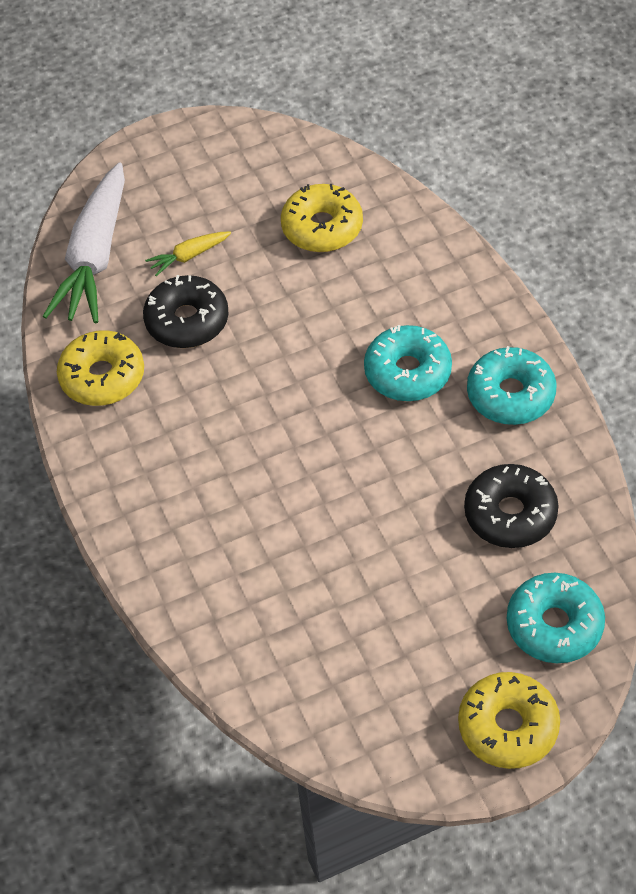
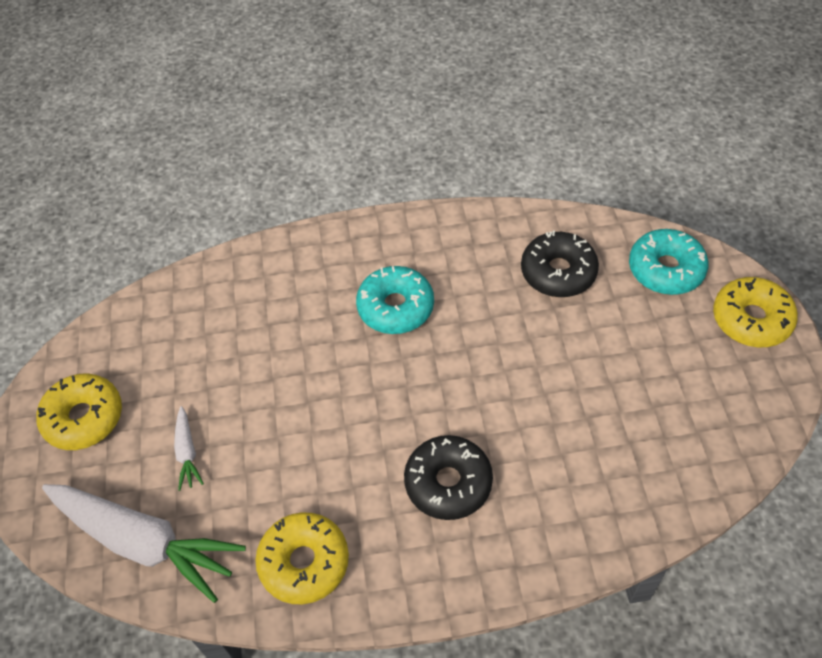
camera: 75 degrees left, 0 degrees up
black donut [143,275,229,348] -> black donut moved to [404,435,493,520]
yellow carrot [145,231,231,276] -> white carrot [174,406,204,491]
yellow donut [281,184,363,252] -> yellow donut moved to [36,373,122,450]
turquoise donut [467,346,556,425] -> none

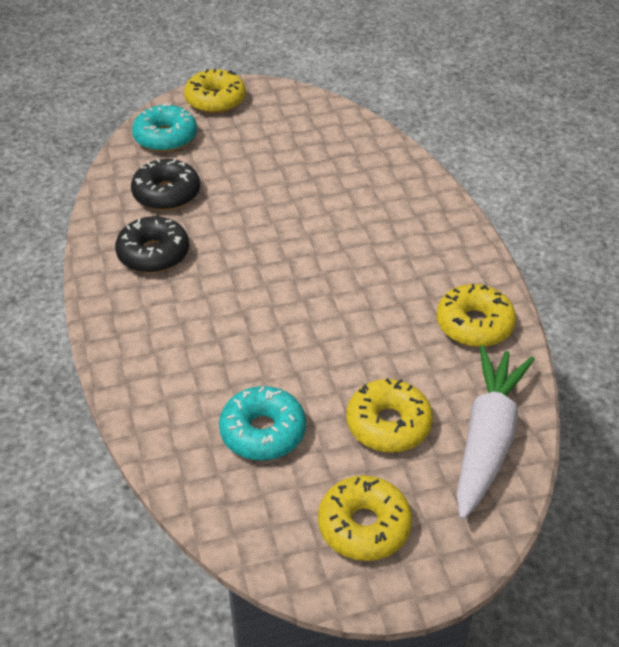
camera: 100 degrees left, 10 degrees down
white carrot [174,406,204,491] -> yellow donut [346,378,433,453]
turquoise donut [356,266,434,334] -> turquoise donut moved to [219,386,306,461]
black donut [404,435,493,520] -> black donut moved to [115,216,189,273]

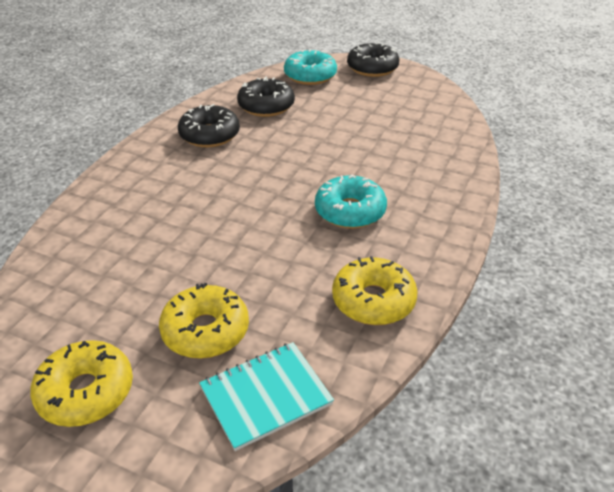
camera: 40 degrees right, 5 degrees down
yellow donut [184,69,246,114] -> black donut [347,42,399,77]
turquoise donut [219,386,306,461] -> turquoise donut moved to [315,174,387,229]
white carrot [457,345,535,520] -> turquoise notebook [199,342,334,451]

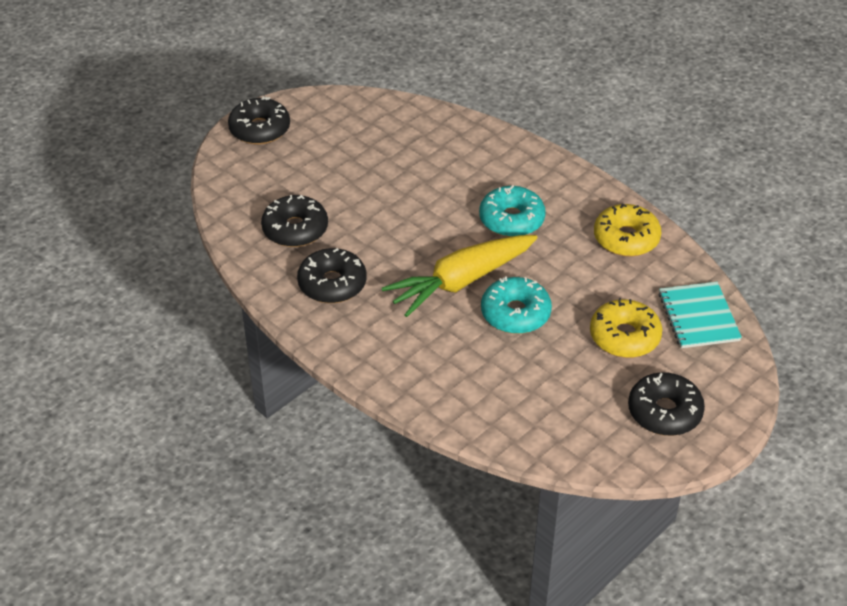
camera: 70 degrees left, 5 degrees up
yellow donut [30,340,133,427] -> black donut [628,372,705,436]
turquoise donut [284,49,337,85] -> turquoise donut moved to [481,276,552,334]
none -> yellow carrot [382,235,538,317]

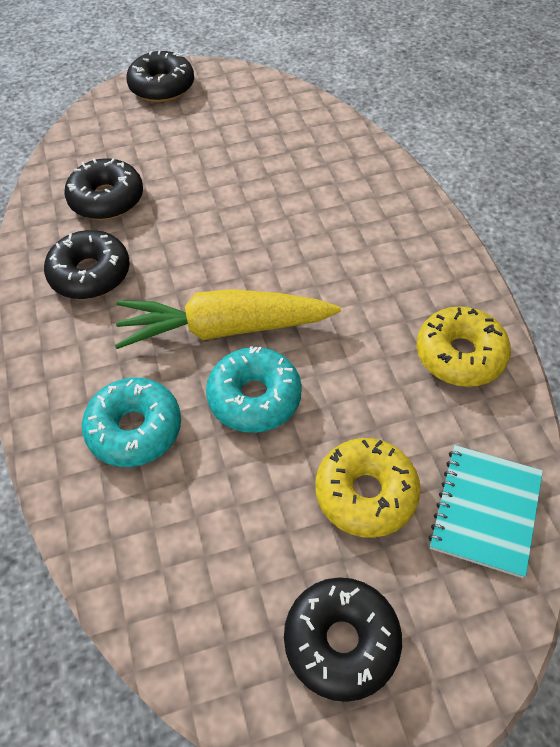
camera: 30 degrees right, 10 degrees up
turquoise donut [479,185,546,237] -> turquoise donut moved to [82,377,181,467]

